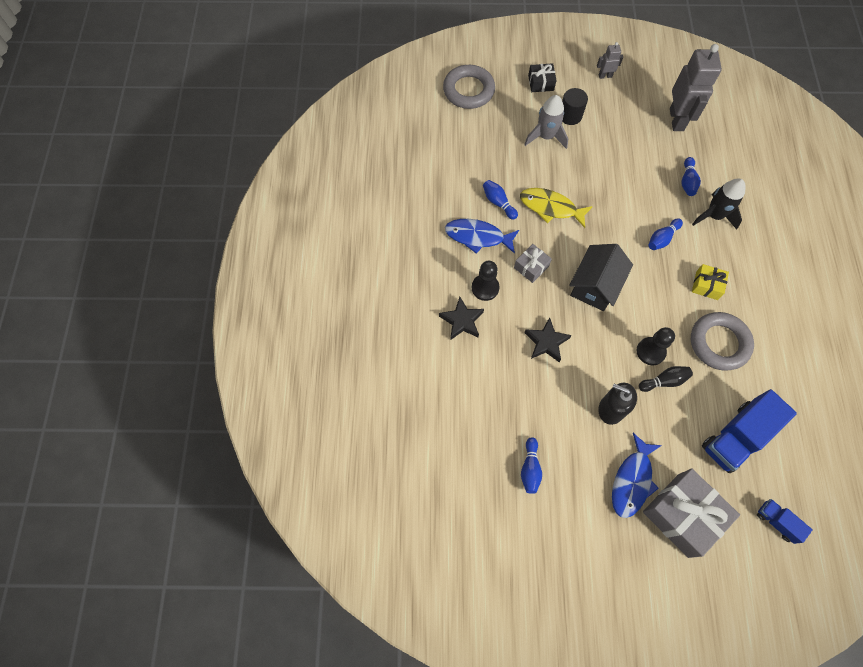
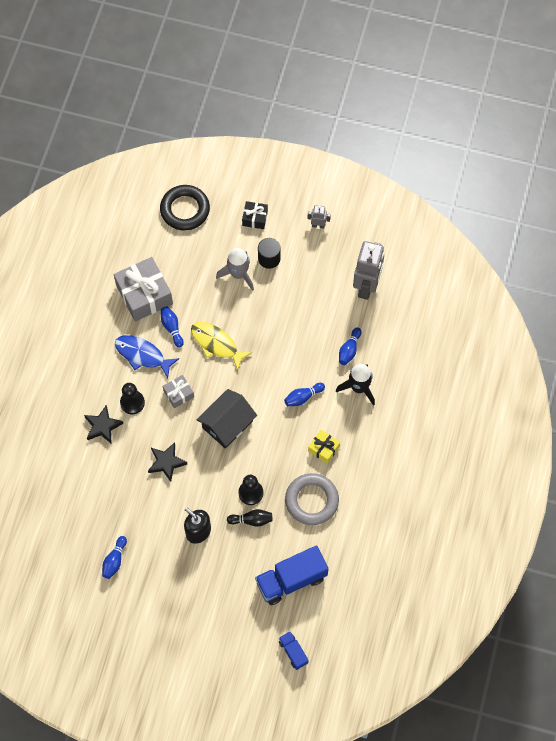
camera: 15 degrees right, 0 degrees up
grey ring [443,65,495,109] -> black ring [160,185,210,231]
blue fish [612,433,662,518] -> none
grey gift [643,468,740,558] -> grey gift moved to [114,257,173,322]

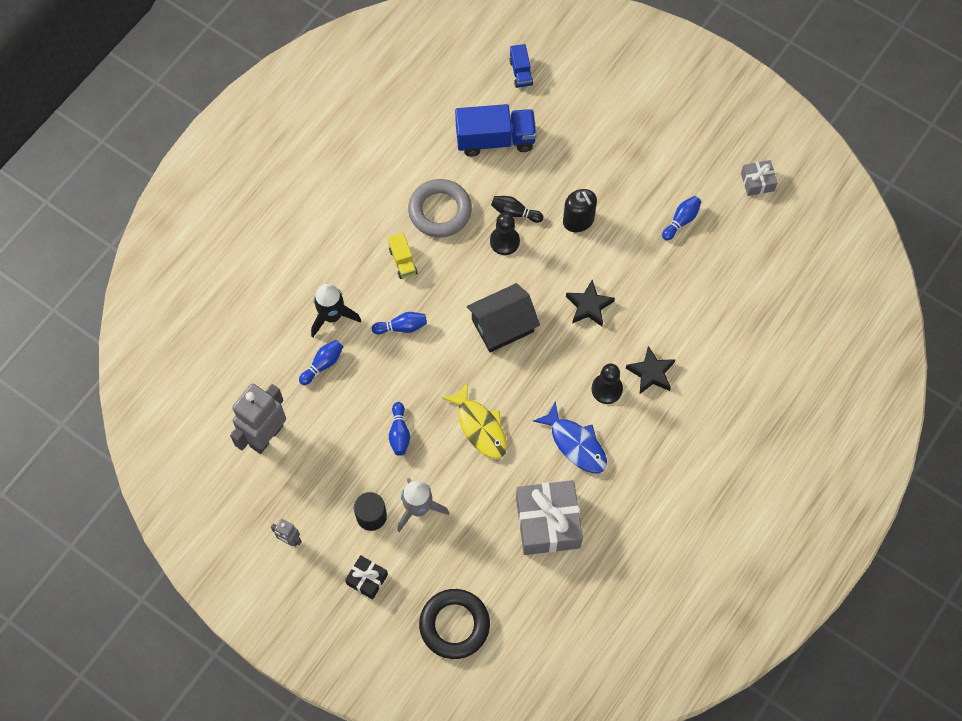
camera: 160 degrees left, 0 degrees up
blue bowling pin [161,306,184,347] -> blue bowling pin moved to [389,402,410,456]
grey gift [163,375,194,408] -> grey gift moved to [741,160,778,196]
yellow gift [308,430,340,464] -> yellow truck [388,233,417,279]

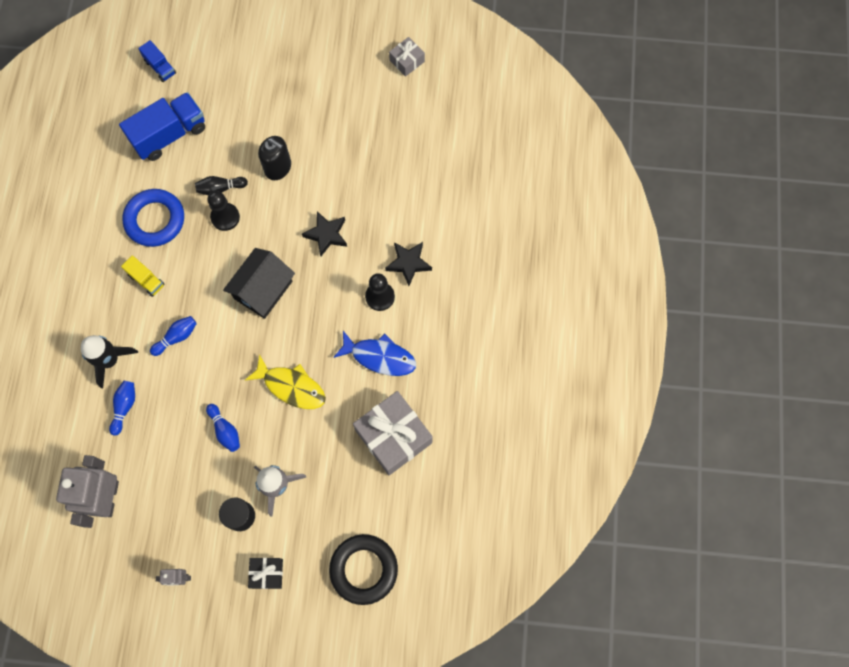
camera: 30 degrees left, 5 degrees up
grey ring [408,179,472,237] -> blue ring [122,189,184,247]
blue bowling pin [662,196,701,241] -> none

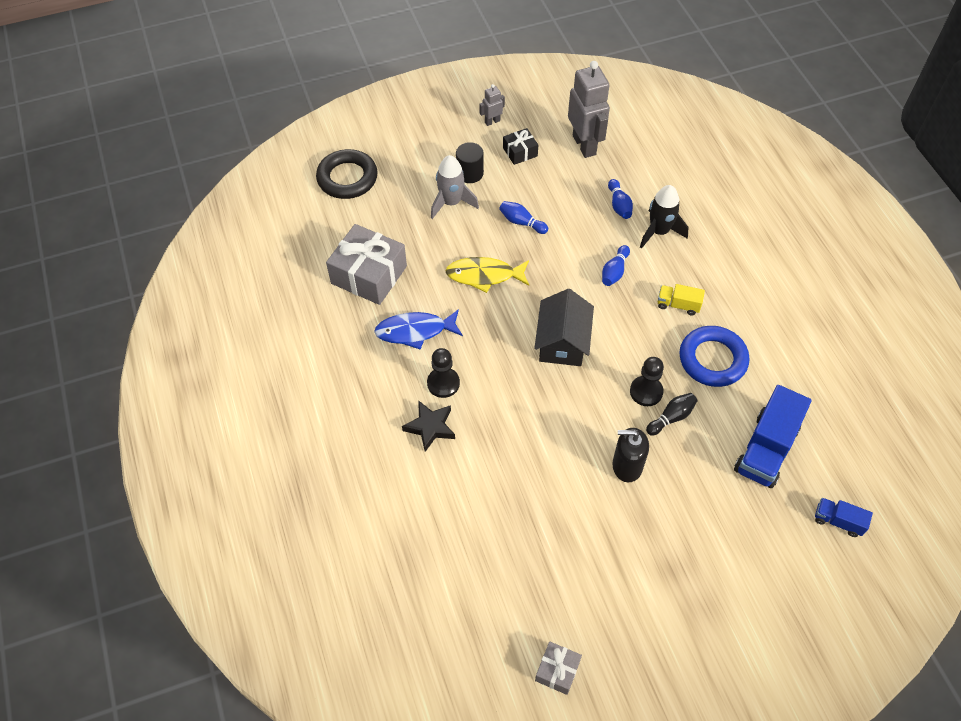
camera: 155 degrees right, 15 degrees down
black gift [248,558,283,589] -> black gift moved to [503,128,538,165]
black star [302,211,347,256] -> none

